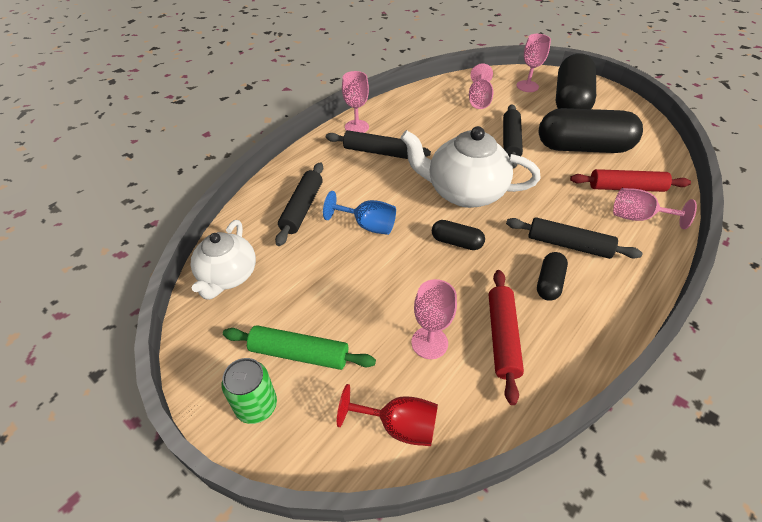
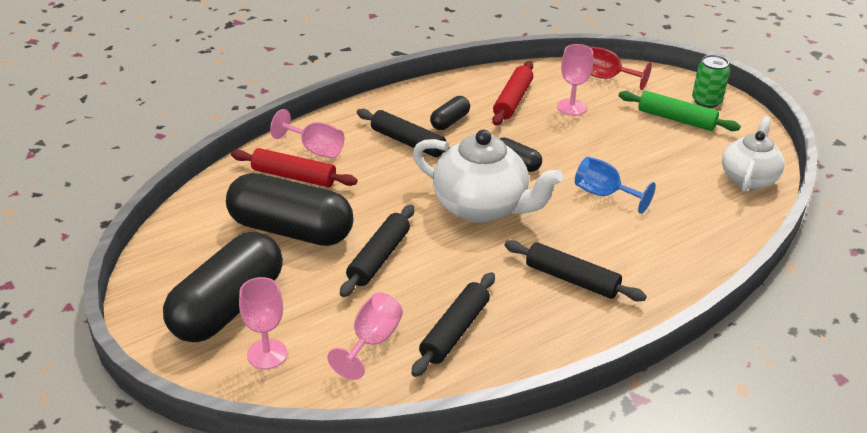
camera: 165 degrees left, 10 degrees down
black rolling pin [275,162,323,246] -> black rolling pin moved to [411,272,495,377]
pink goblet [342,71,369,133] -> none

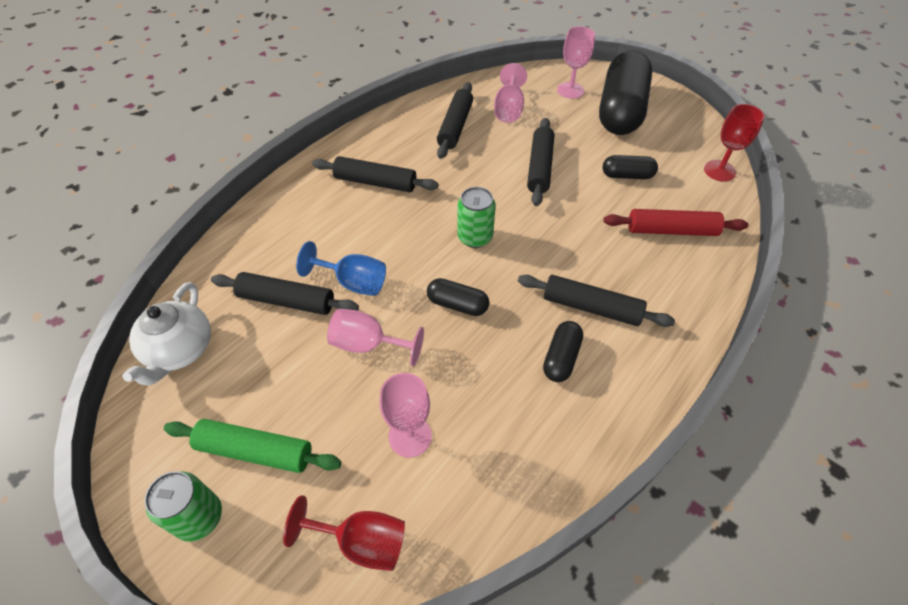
camera: 165 degrees right, 15 degrees up
black capsule [226,173,353,246] -> black capsule [603,155,658,179], size x0.45
pink goblet [270,109,344,159] -> pink goblet moved to [327,309,424,367]
white teapot [413,130,563,222] -> green can [457,187,496,248]
red rolling pin [492,61,533,125] -> none
none -> black rolling pin [211,272,359,315]
none -> red goblet [704,104,765,182]

